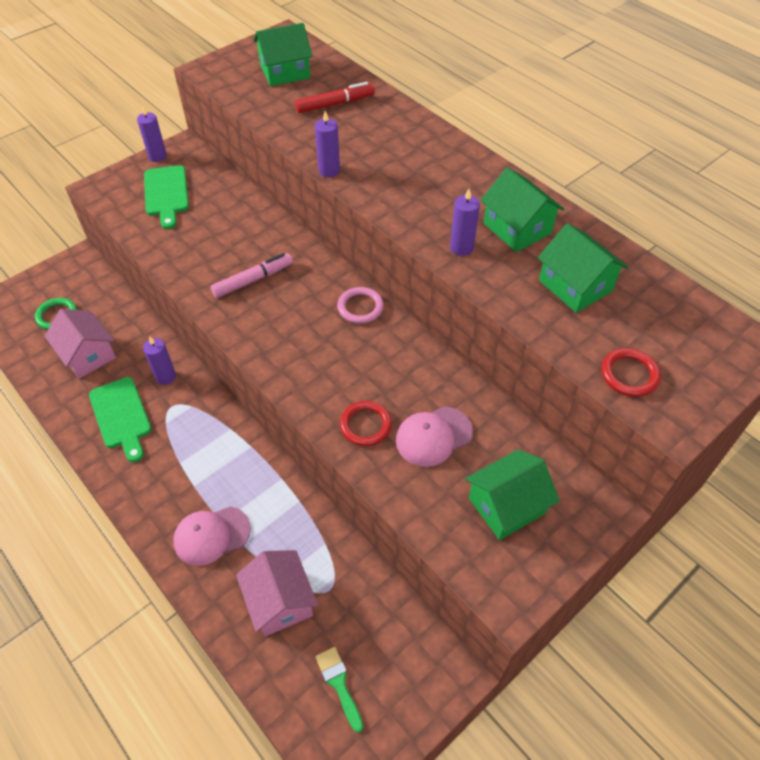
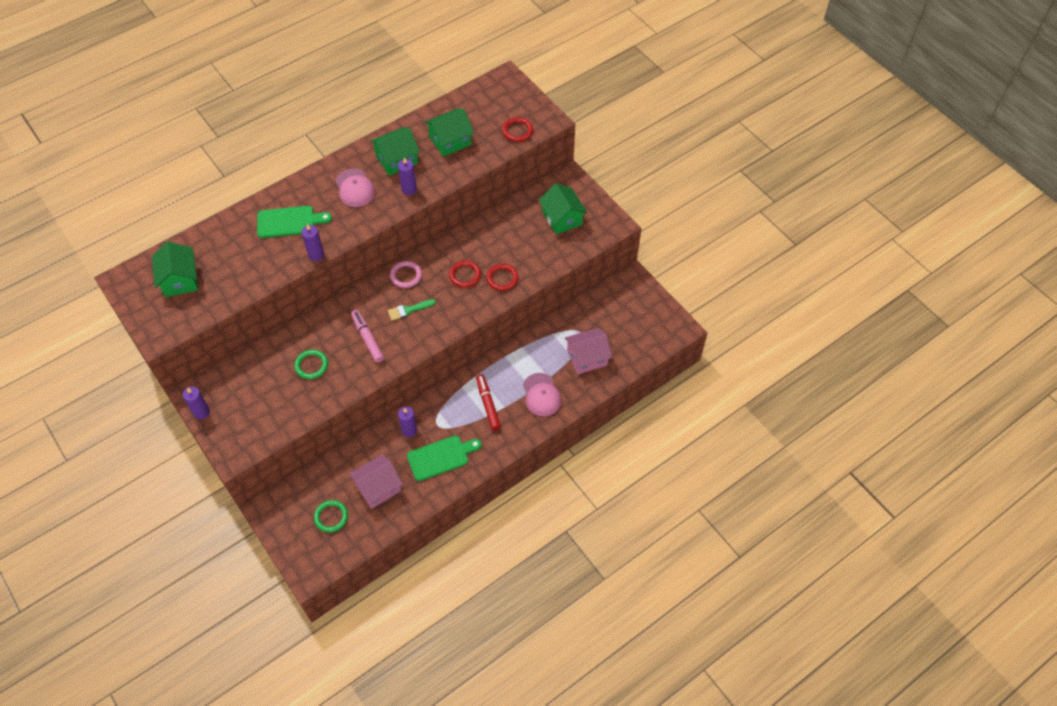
camera: 85 degrees left, 5 degrees up
green cutting board [144,165,189,229] -> green cutting board moved to [257,206,332,238]
red marker [295,82,375,113] -> red marker moved to [476,374,501,430]
green brush [315,647,363,733] -> green brush moved to [388,299,436,321]
pink cap [396,406,473,467] -> pink cap moved to [335,169,375,207]
none -> green ring [294,350,328,379]
none -> red ring [449,261,481,288]

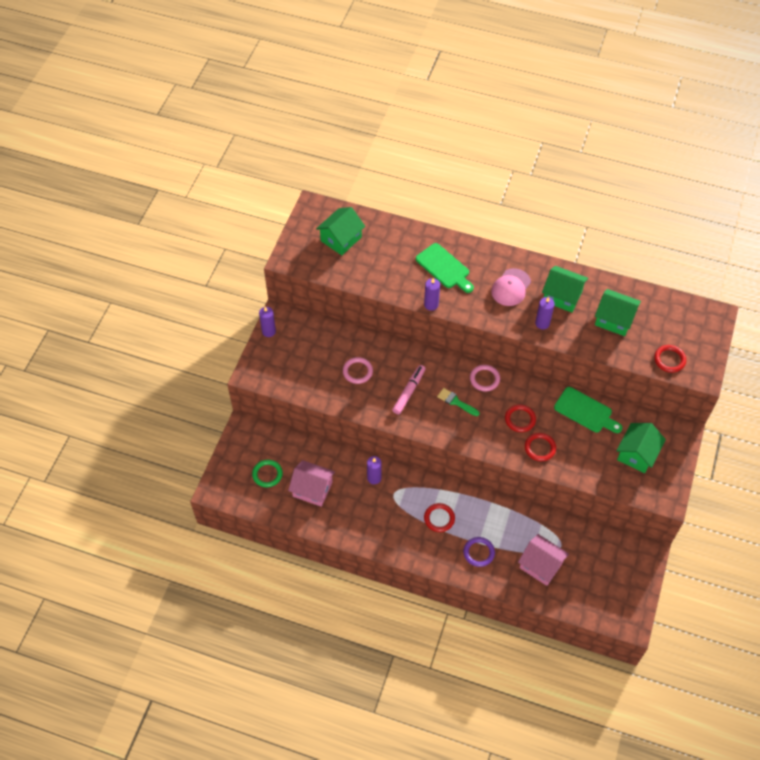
camera: 55 degrees right, 0 degrees up
green ring [294,350,328,379] -> pink ring [343,357,373,384]
green cutting board [407,436,482,481] -> green cutting board moved to [554,387,622,433]
red marker [476,374,501,430] -> red ring [424,503,455,532]
pink cap [523,373,561,416] -> purple ring [463,537,495,567]

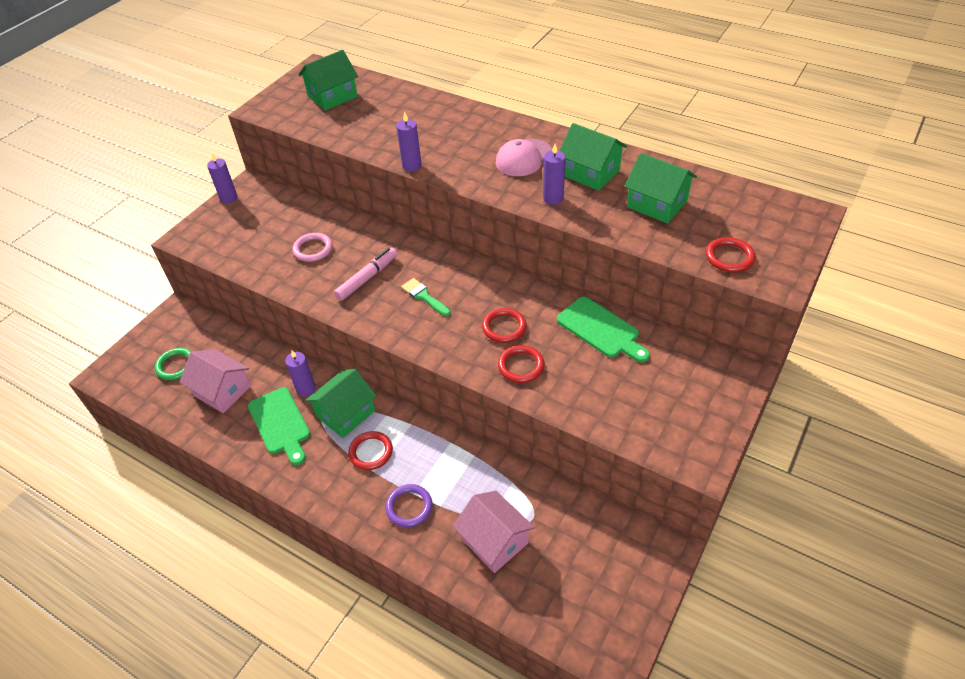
camera: 15 degrees right, 10 degrees down
green cutting board [416,243,474,293] -> green cutting board moved to [248,387,310,465]
pink ring [470,365,500,391] -> none
green house [616,423,666,473] -> green house moved to [305,369,376,438]

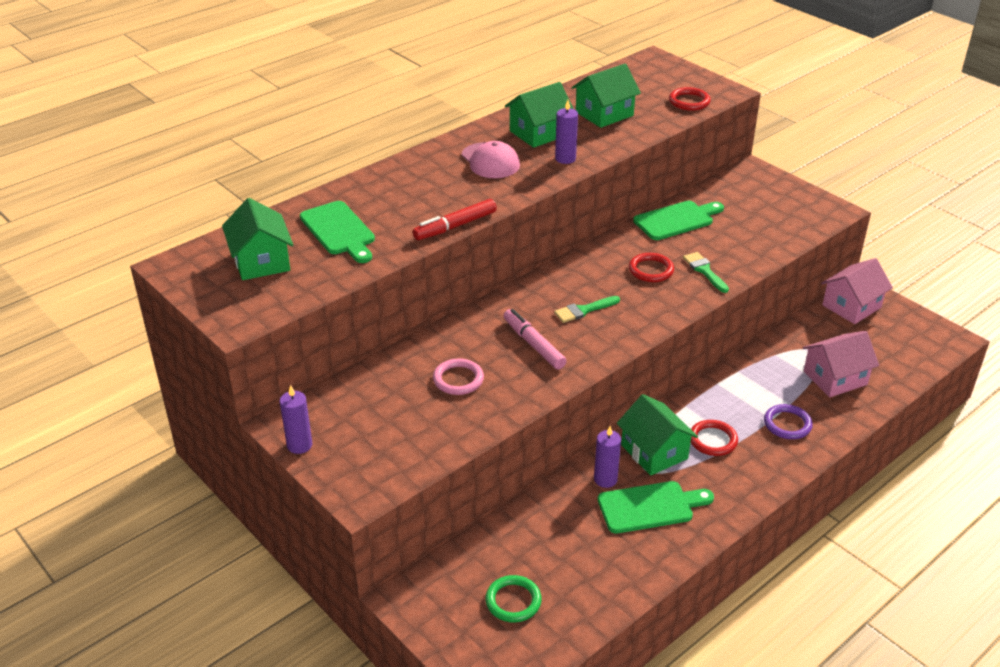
camera: 75 degrees left, 10 degrees down
pink house [179,350,251,413] -> pink house moved to [821,258,893,324]
purple candle [396,112,422,171] -> red marker [413,199,497,240]
red ring [498,345,545,383] -> green brush [683,252,729,293]
none -> green cutting board [300,201,375,263]

